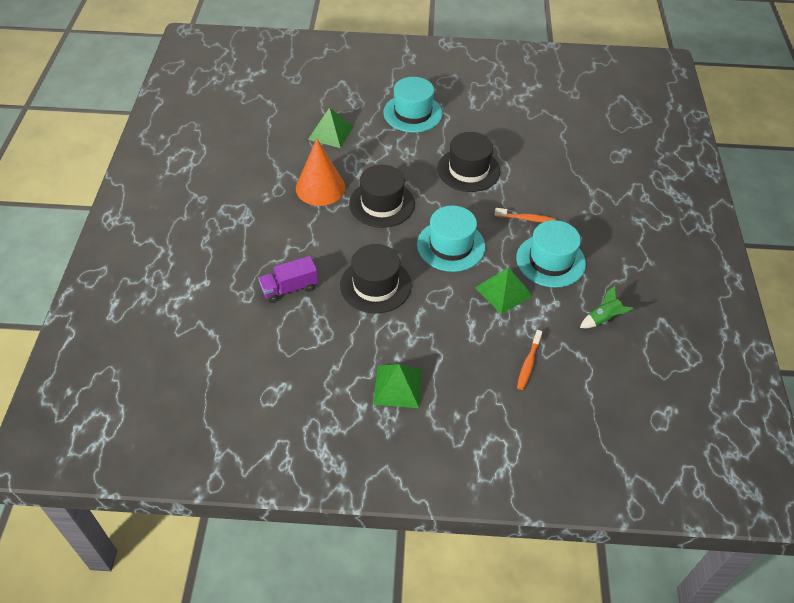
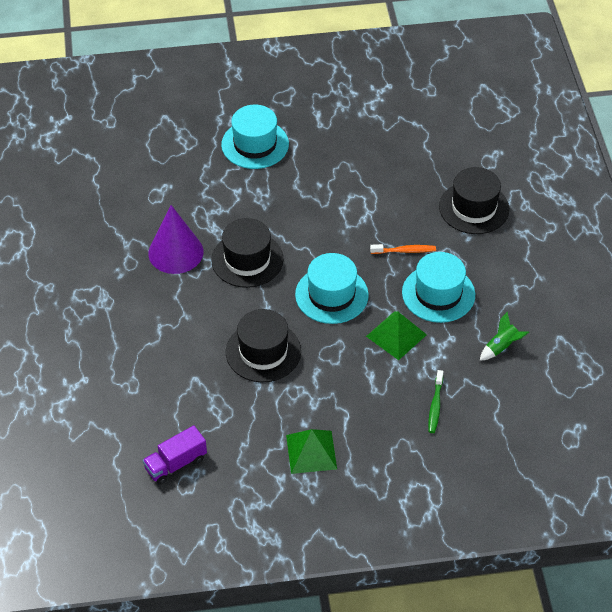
camera: 10 degrees left, 0 degrees up
purple truck [258,256,318,303] -> purple truck moved to [143,425,207,485]
orange cone [296,139,345,206] -> purple cone [148,205,203,274]
green pyramid [308,108,354,148] -> none
black hat [437,132,500,192] -> black hat moved to [439,167,509,234]
orange toothbrush [517,330,542,390] -> green toothbrush [428,370,444,433]

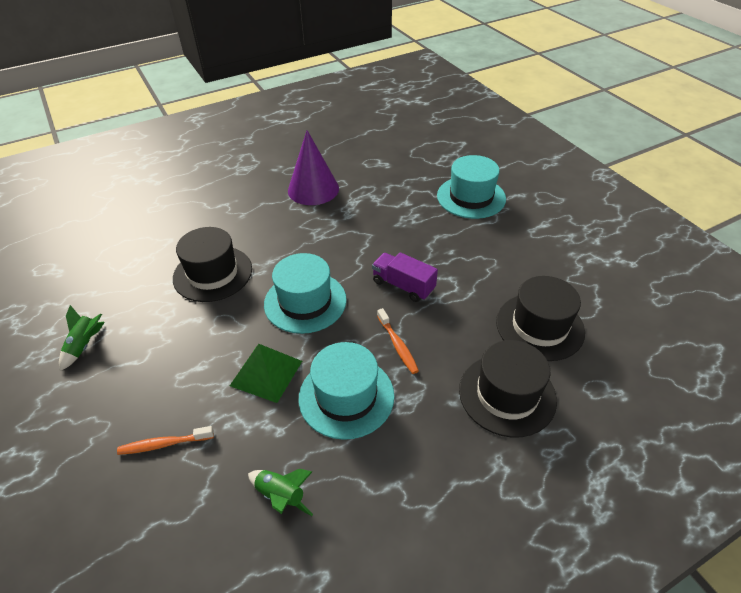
camera: 70 degrees right, 5 degrees down
purple truck [143,425,207,485] -> purple truck moved to [372,252,438,302]
black hat [211,218,284,288] -> black hat moved to [496,276,585,361]
green pyramid [286,429,337,474] -> green rocket [59,305,105,371]
green toothbrush [428,370,444,433] -> orange toothbrush [117,426,214,455]

